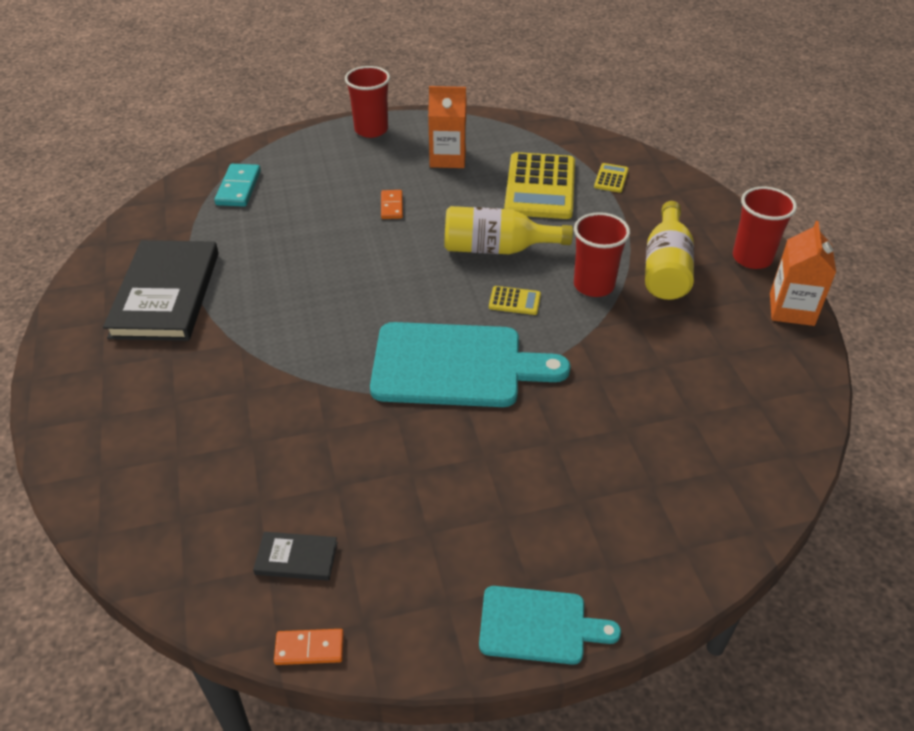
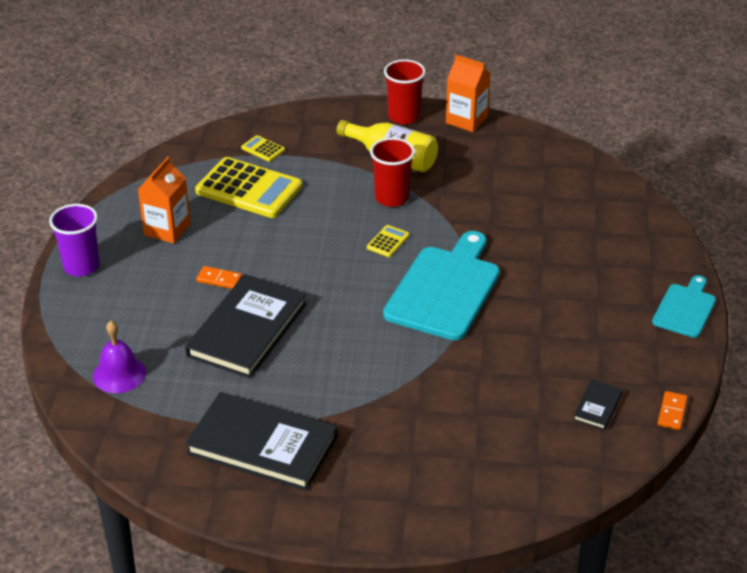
camera: 70 degrees left, 5 degrees down
turquoise domino [214,164,261,207] -> purple bell [93,321,146,393]
red cup [345,66,390,138] -> purple cup [49,204,100,276]
yellow bottle [444,206,573,254] -> none
none -> black book [185,274,307,378]

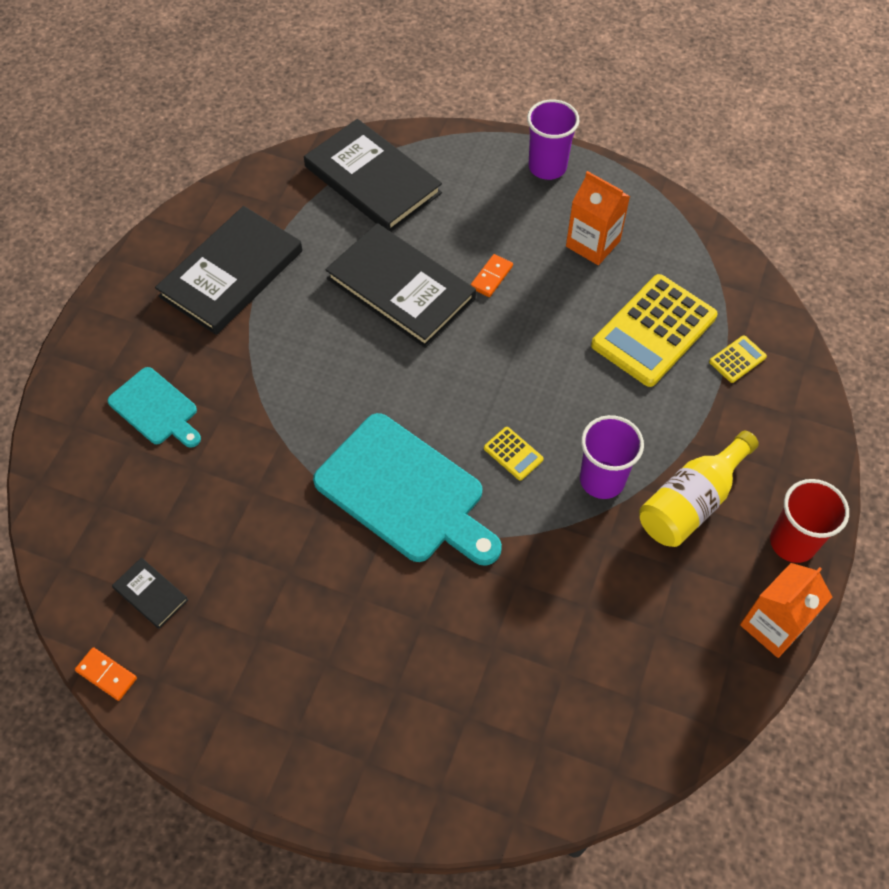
camera: 105 degrees right, 20 degrees up
purple bell [93,321,146,393] -> black book [304,119,442,232]
red cup [370,138,415,207] -> purple cup [580,415,644,499]
turquoise cutting board [652,275,716,338] -> turquoise cutting board moved to [107,367,201,448]

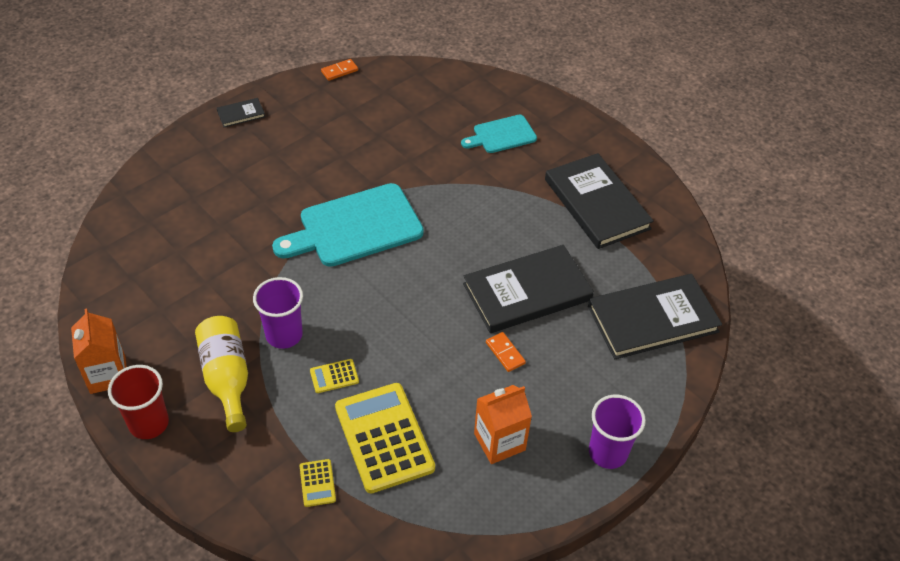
camera: 115 degrees right, 10 degrees down
black book [112,557,188,629] -> black book moved to [217,98,265,127]
yellow calculator [484,427,544,481] -> yellow calculator moved to [310,359,359,393]

